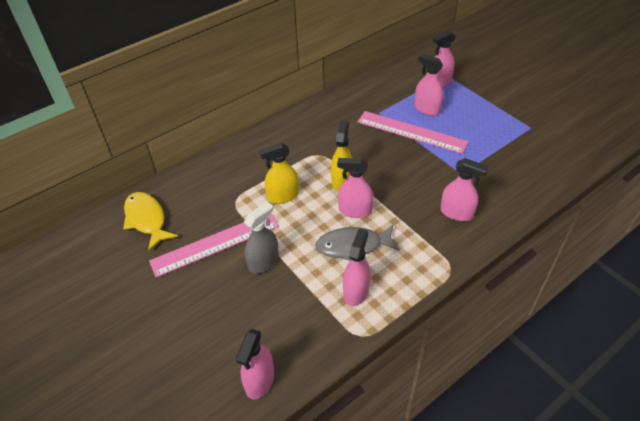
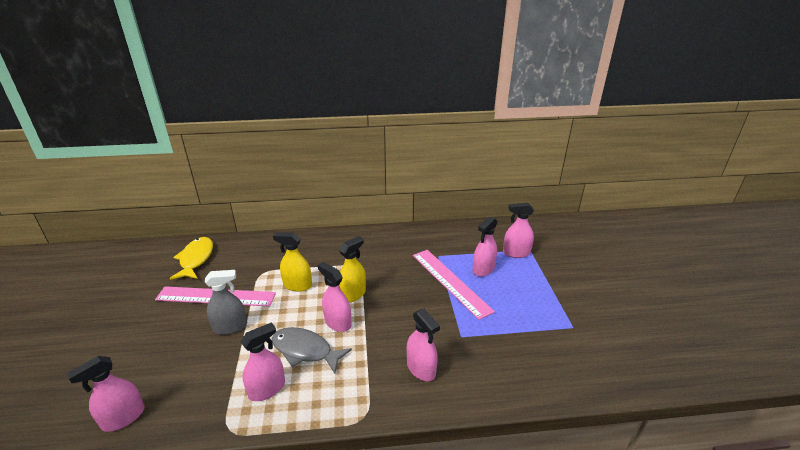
camera: 30 degrees right, 15 degrees down
pink spray bottle [414,54,443,116] -> pink spray bottle turned 120 degrees counterclockwise [473,217,497,277]

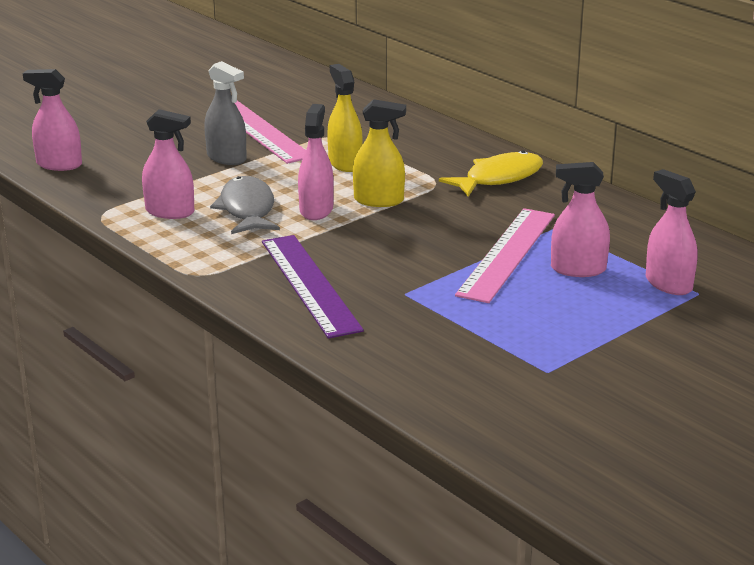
camera: 55 degrees right, 5 degrees down
yellow fish [170,237,213,280] -> yellow fish moved to [439,151,543,197]
pink spray bottle [407,309,440,381] -> purple ruler [262,235,364,339]

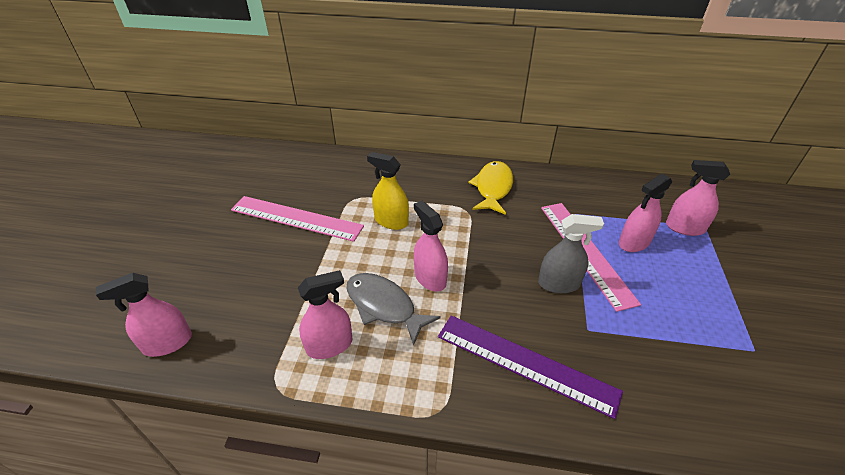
camera: 40 degrees left, 15 degrees up
grey spray bottle [204,61,247,165] -> grey spray bottle moved to [538,214,604,293]
yellow spray bottle [353,99,406,207] -> none

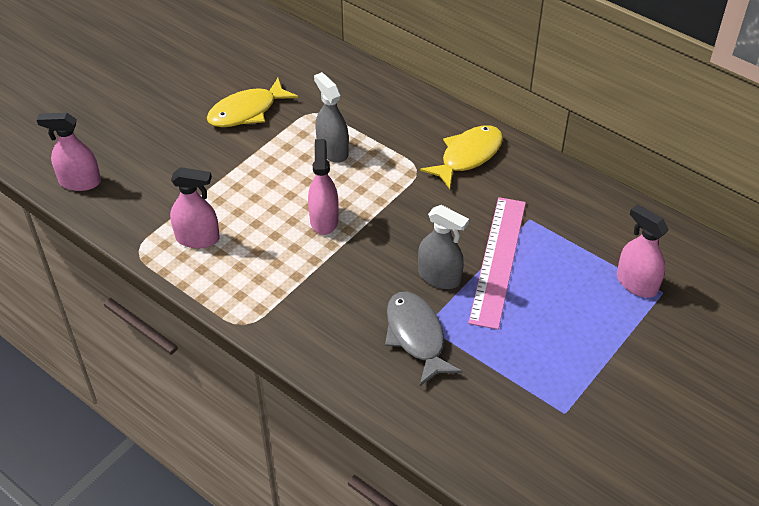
camera: 30 degrees right, 5 degrees up
pink ruler [231,196,364,242] -> yellow fish [207,78,298,127]
grey fish [347,273,441,346] -> grey fish moved to [385,292,463,386]
yellow spray bottle [367,152,409,230] -> grey spray bottle [314,72,349,163]
purple ruler [438,315,623,419] -> none
pink spray bottle [619,174,672,252] -> none

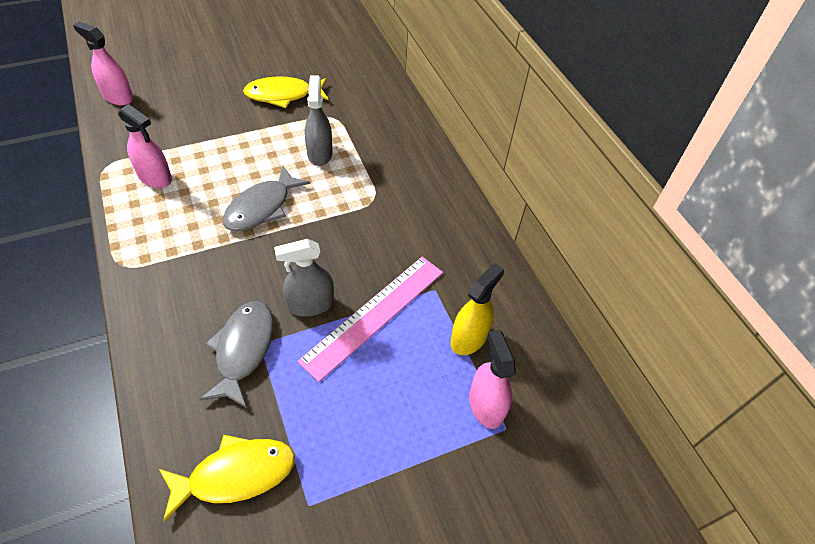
camera: 25 degrees right, 5 degrees up
pink spray bottle [308,139,339,235] -> grey fish [223,166,310,231]
grey spray bottle [418,205,469,289] -> grey spray bottle turned 105 degrees clockwise [274,239,334,316]
yellow fish [420,125,503,189] -> yellow fish moved to [159,435,295,522]
none -> yellow spray bottle [451,263,504,355]

